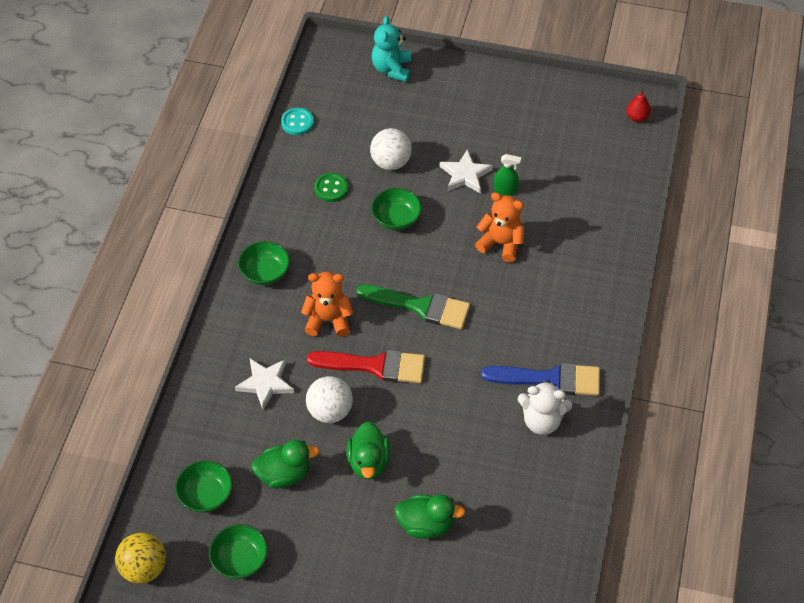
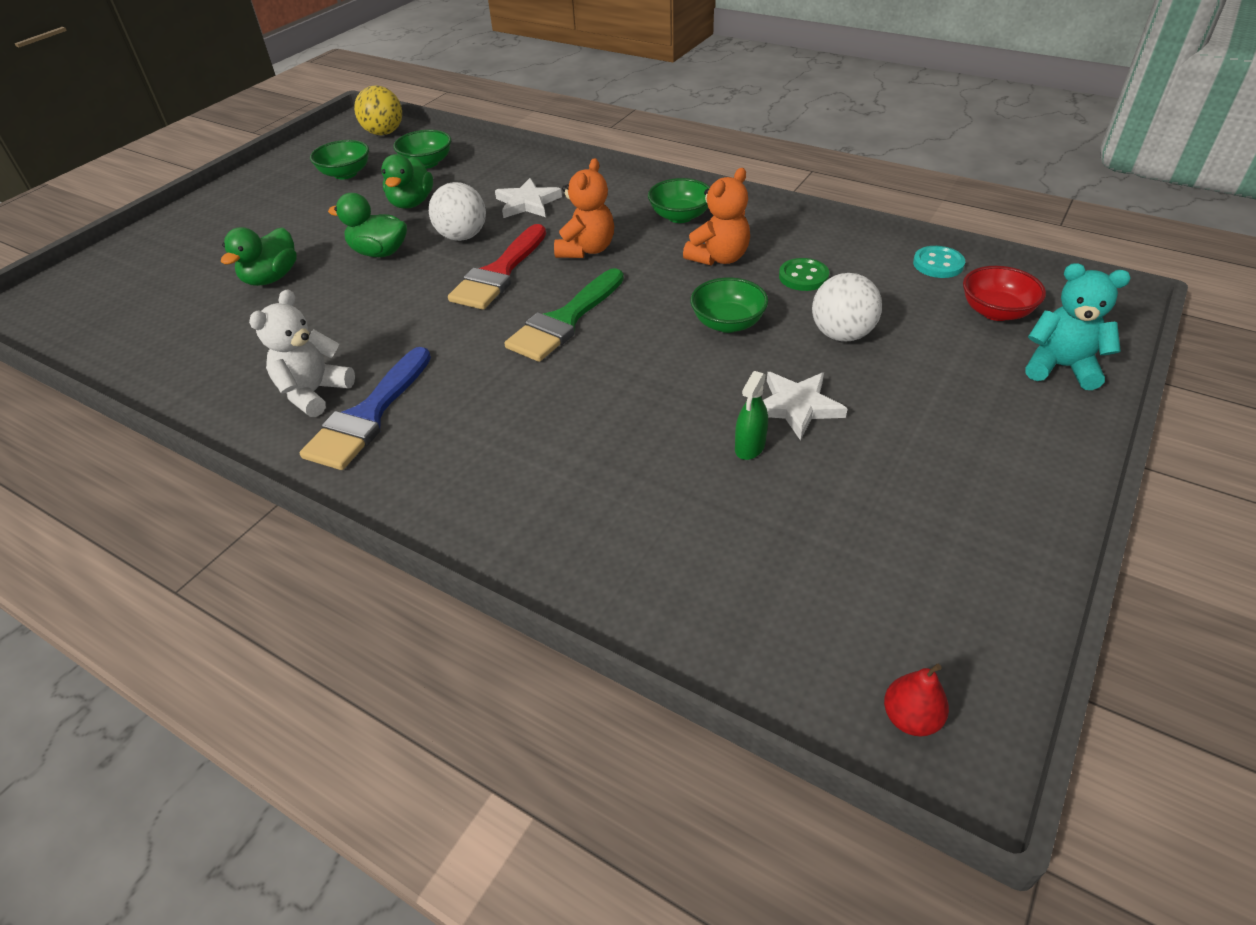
camera: 110 degrees right, 10 degrees down
orange teddy bear [475,192,524,263] -> orange teddy bear moved to [683,168,750,266]
none -> red bowl [963,266,1046,321]

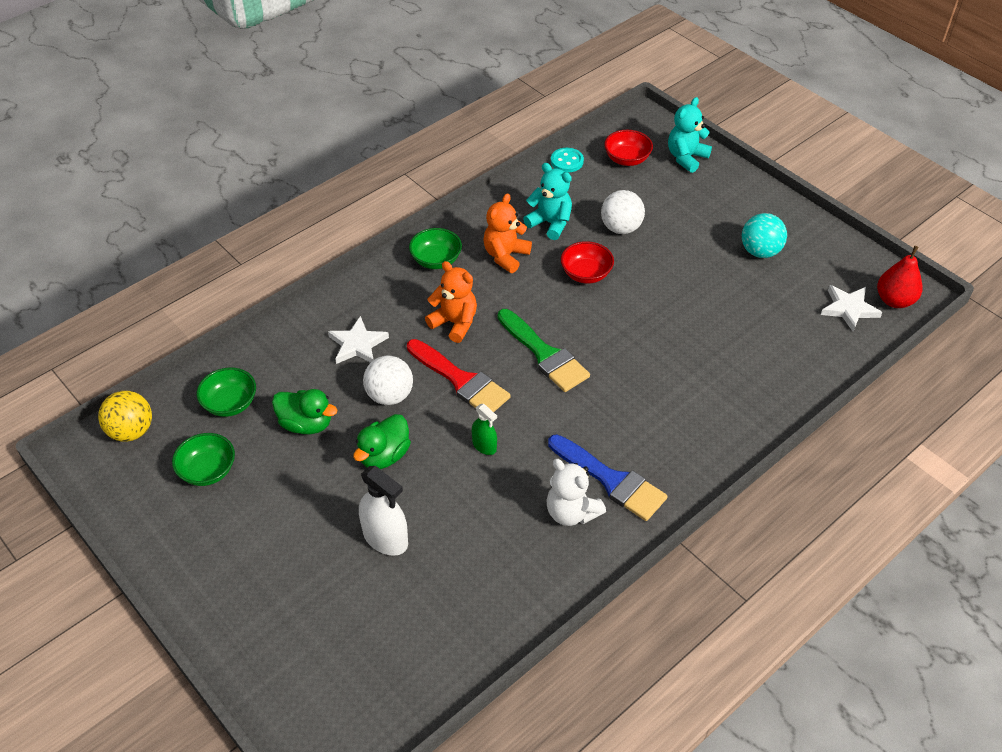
camera: 75 degrees left, 5 degrees up
green duck [221,227,296,286] -> white spray bottle [359,466,408,556]
orange teddy bear [683,168,750,266] -> orange teddy bear turned 120 degrees counterclockwise [483,193,532,273]
green bowl [690,278,768,333] -> red bowl [561,241,614,284]
green spray bottle [735,371,768,460] -> green spray bottle moved to [472,404,497,455]
white star [763,372,848,441] -> white star moved to [821,285,882,332]
green button [779,258,829,291] -> turquoise teddy bear [523,163,572,240]
red pear [884,664,949,736] -> red pear [877,246,923,308], size x1.57
none -> turquoise ball [742,213,787,258]

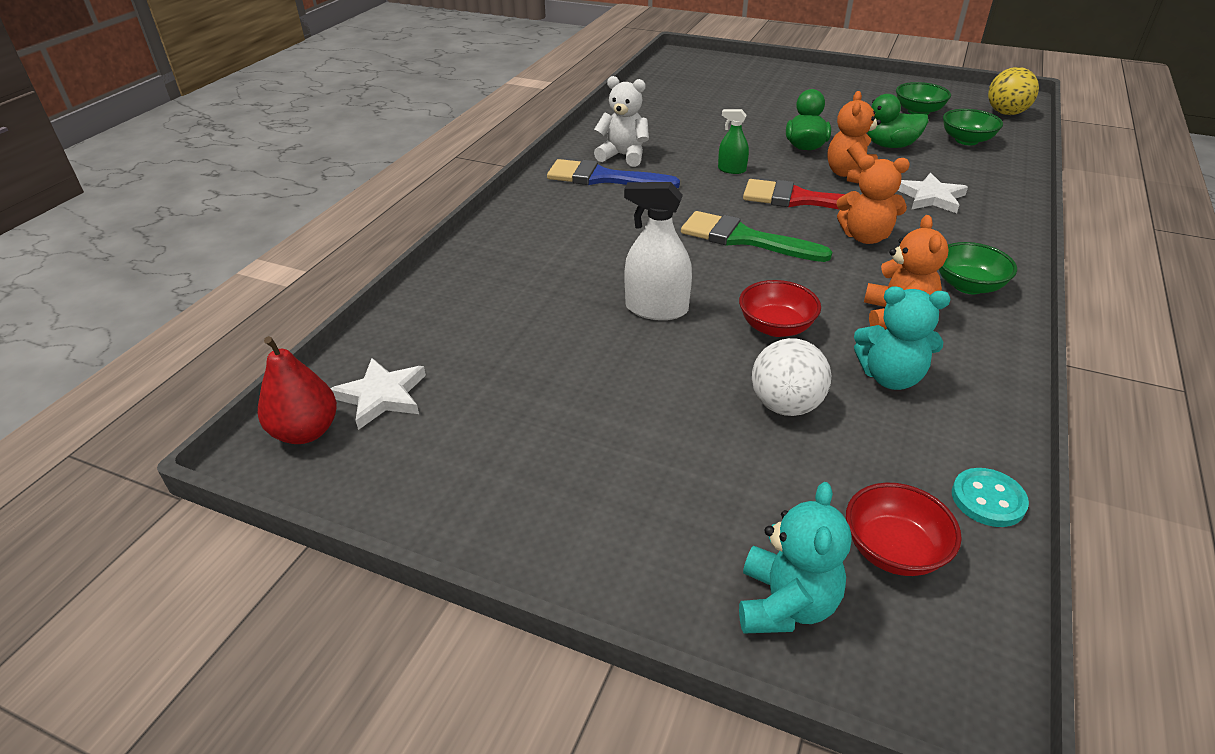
camera: 155 degrees right, 10 degrees down
white spray bottle [359,466,408,556] -> white spray bottle moved to [624,182,692,320]
white ball [363,356,413,405] -> orange teddy bear [827,91,881,184]
turquoise ball [742,213,787,258] -> none

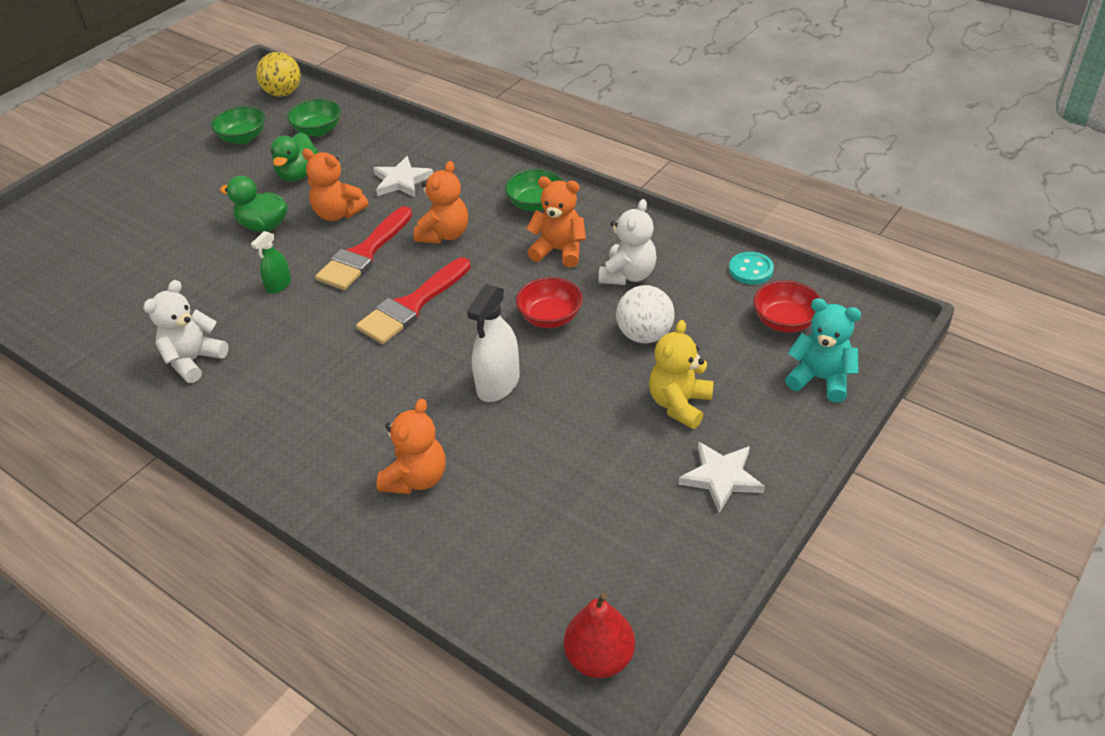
camera: 75 degrees left, 5 degrees up
white star [330,358,426,430] -> white star moved to [678,441,765,513]
blue brush [547,159,680,188] -> none
green brush [681,211,832,262] -> red brush [356,257,471,344]
turquoise teddy bear [854,286,951,390] -> white teddy bear [599,199,657,285]
none -> orange teddy bear [377,398,446,494]
none -> yellow teddy bear [649,320,714,429]

